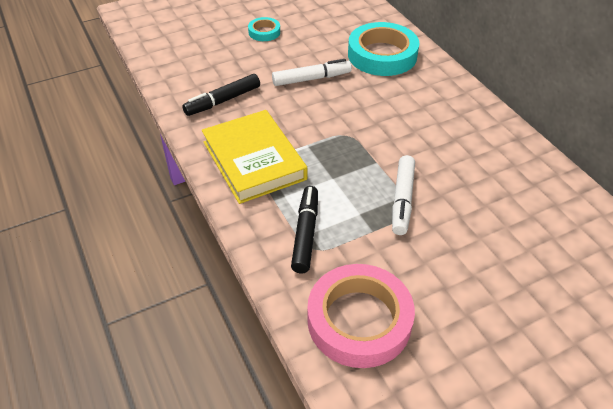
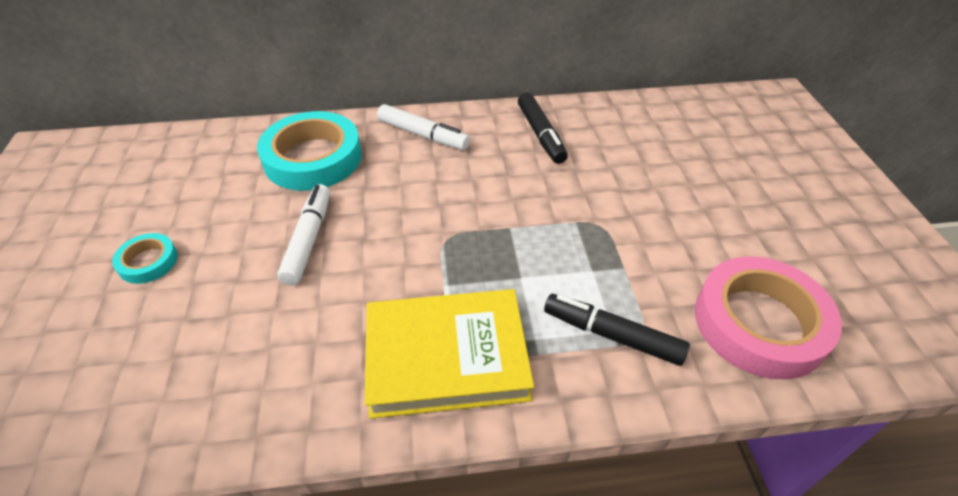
camera: 70 degrees left, 0 degrees up
black marker [182,74,260,116] -> black marker moved to [518,93,568,164]
white marker [392,155,415,235] -> white marker moved to [377,104,470,150]

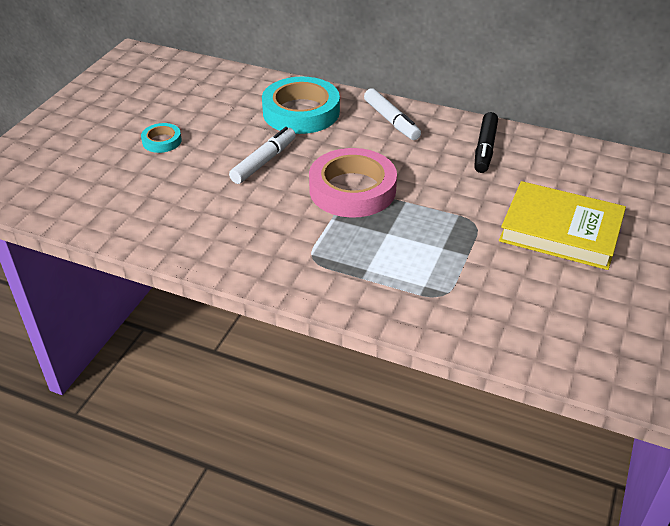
camera: 30 degrees right, 5 degrees down
yellow book [365,289,534,419] -> yellow book moved to [499,181,626,270]
black marker [544,294,690,366] -> none
pink tape [695,256,842,379] -> pink tape moved to [309,148,397,218]

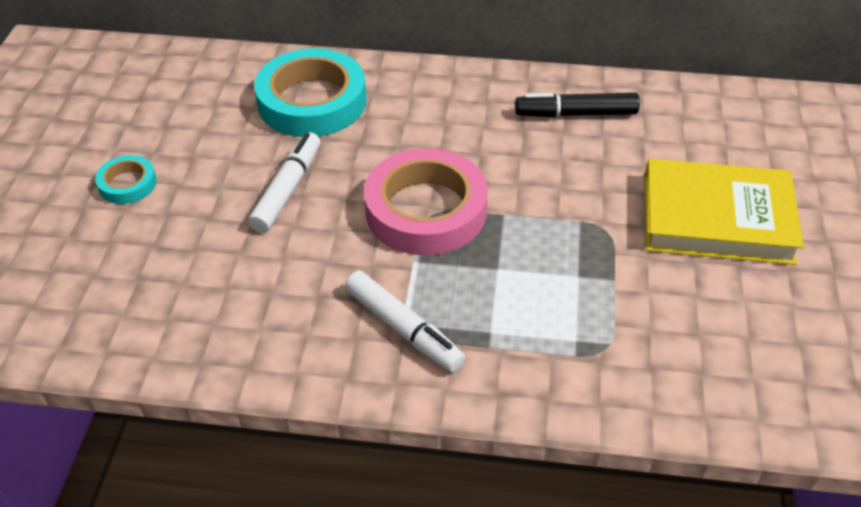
camera: 15 degrees left, 5 degrees up
white marker [364,88,421,140] -> white marker moved to [345,271,465,372]
black marker [474,112,498,173] -> black marker turned 90 degrees clockwise [515,93,640,117]

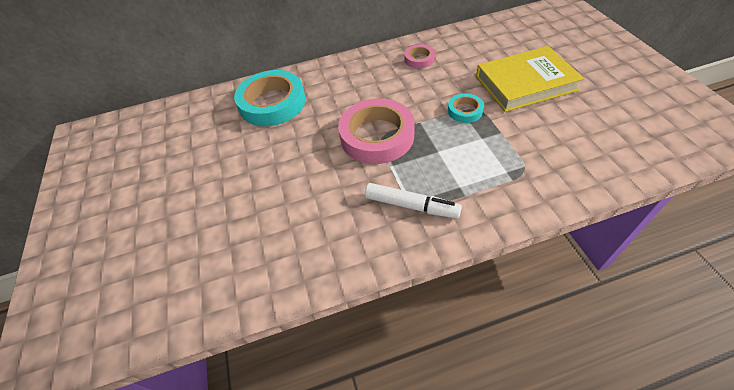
camera: 20 degrees left, 5 degrees up
turquoise tape [95,155,157,204] -> turquoise tape moved to [448,93,484,123]
white marker [248,132,320,233] -> none
black marker [515,93,640,117] -> pink tape [404,44,435,68]

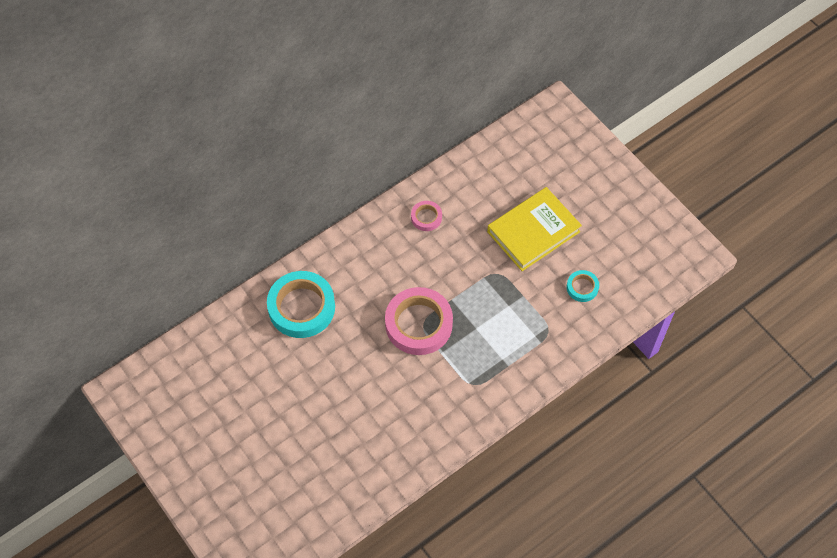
camera: 25 degrees left, 10 degrees up
white marker [365,183,462,218] -> none
turquoise tape [448,93,484,123] -> turquoise tape moved to [566,270,599,302]

